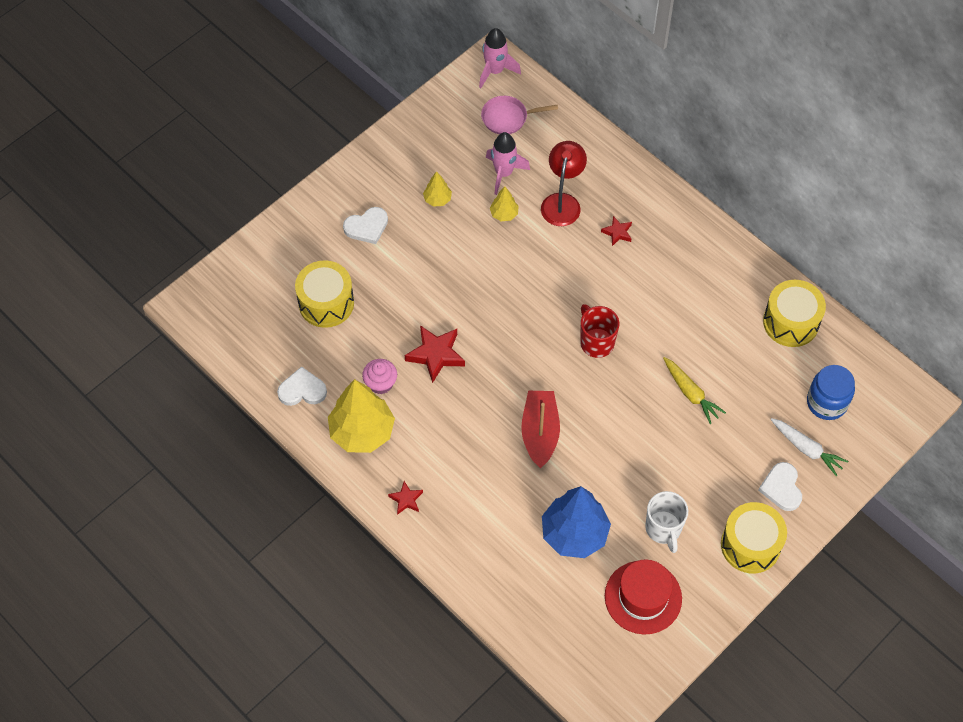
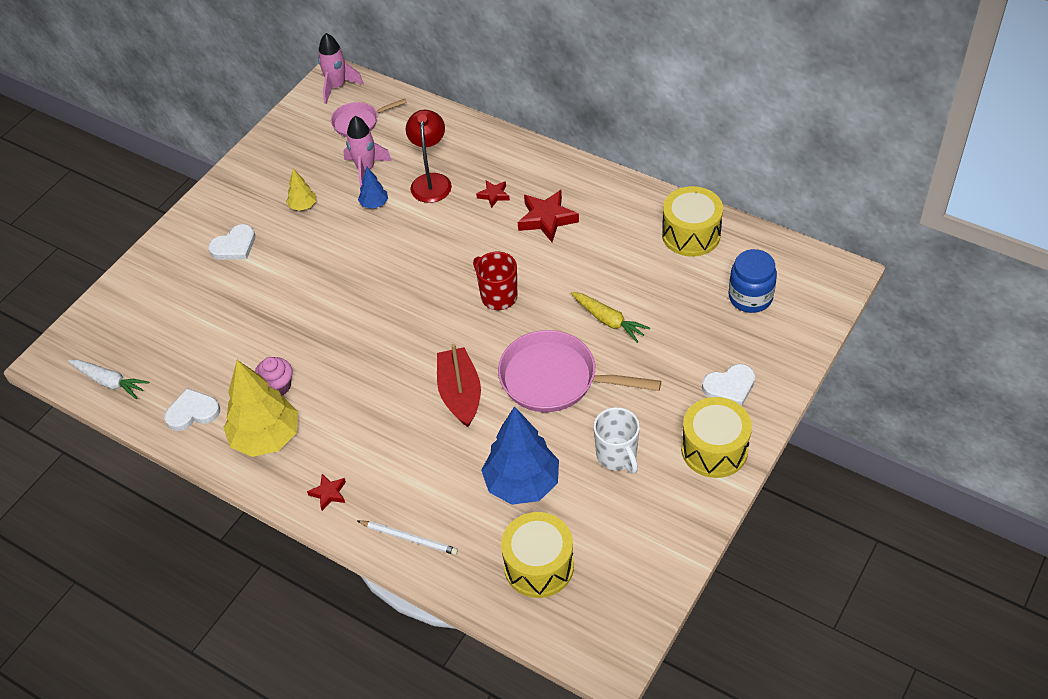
camera: 10 degrees left, 10 degrees down
yellow drum [295,260,354,328] -> yellow drum moved to [501,512,574,598]
red star [405,325,465,383] -> red star moved to [518,190,579,242]
yellow tree [490,186,519,221] -> blue tree [358,167,388,209]
red hat [605,560,682,634] -> none
white heart [758,462,802,511] -> white heart turned 90 degrees counterclockwise [702,364,755,406]
white carrot [771,418,848,477] -> white carrot moved to [68,360,149,399]
none -> white pencil [358,520,458,555]
none -> pink pan [498,330,661,412]

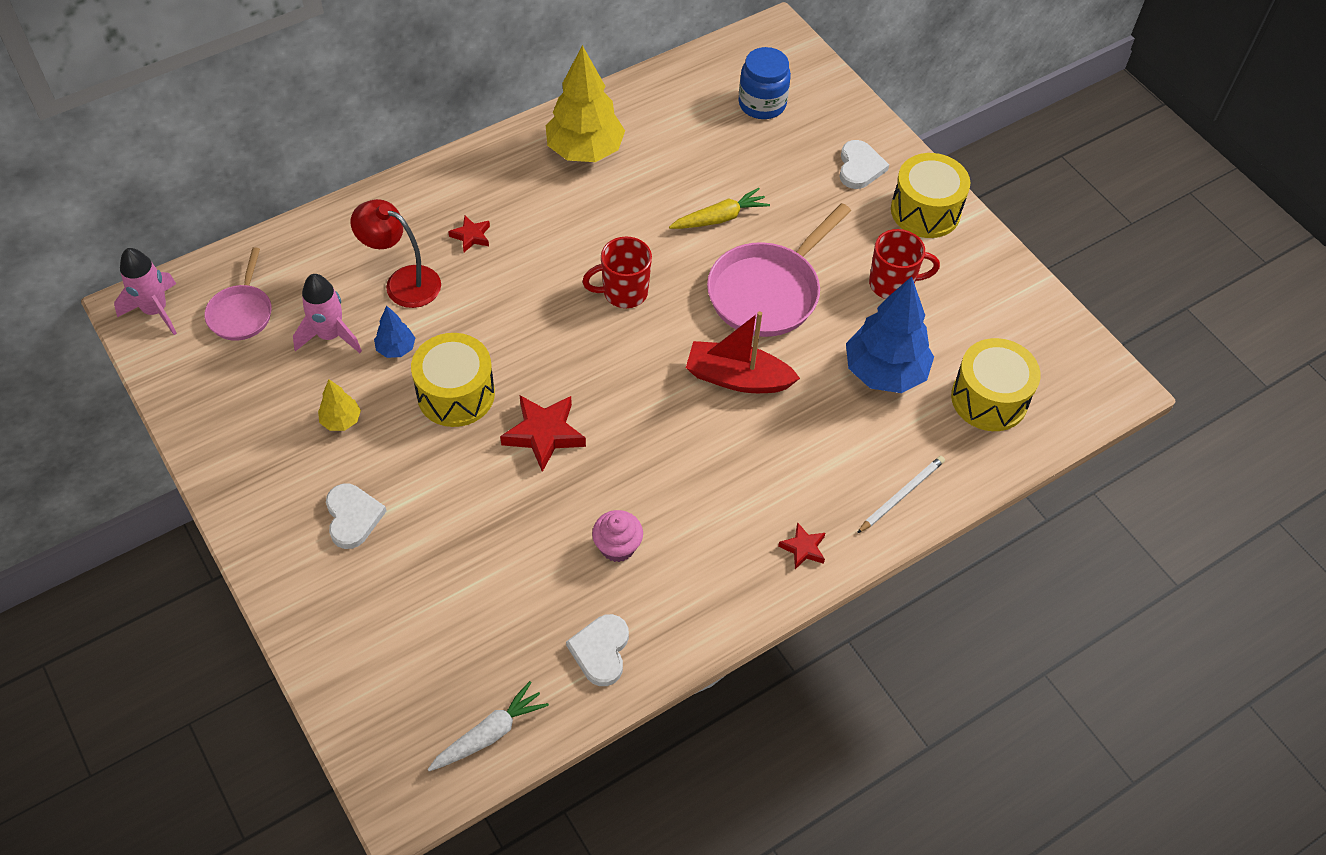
camera: 70 degrees left, 5 degrees up
yellow tree [223,360,298,457] -> yellow tree moved to [546,45,625,162]
red star [518,190,579,242] -> red star moved to [500,395,586,472]
white mug [593,407,640,474] -> red mug [869,229,940,299]
yellow drum [662,186,723,257] -> yellow drum moved to [411,333,495,427]

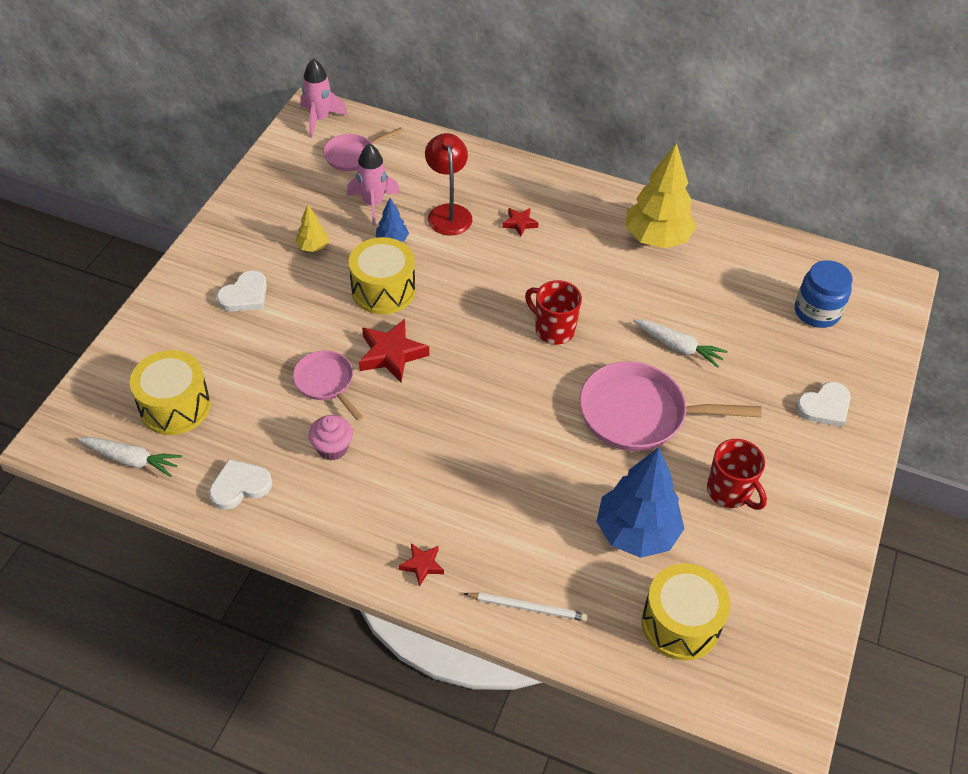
camera: 55 degrees right, 5 degrees down
yellow carrot [669,188,770,229] -> white carrot [633,319,728,368]
red boat [686,311,800,393] -> none
yellow drum [891,153,970,238] -> yellow drum moved to [130,350,211,435]
none -> pink pan [293,351,363,421]

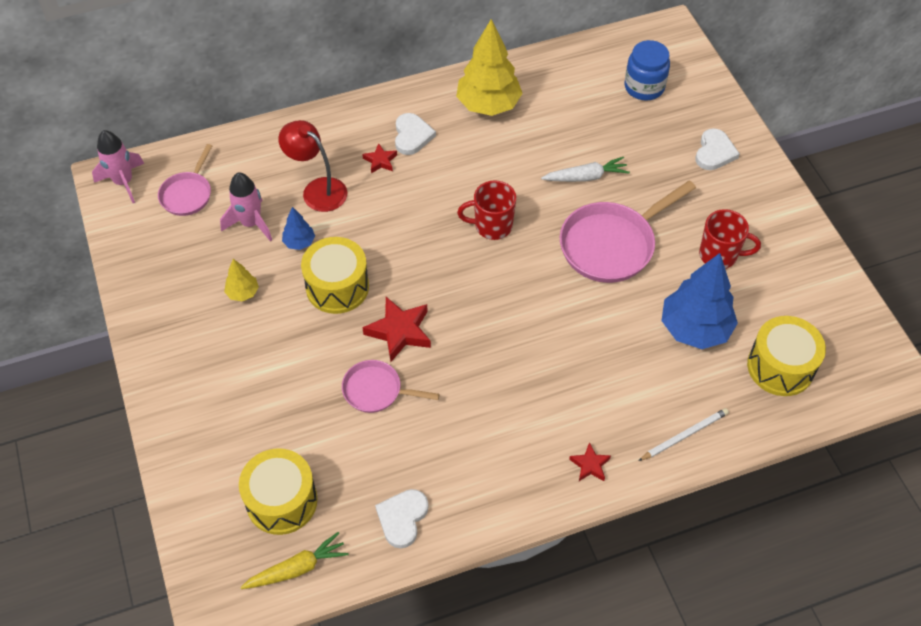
camera: 40 degrees left, 5 degrees up
white carrot [78,437,182,477] -> yellow carrot [240,532,348,589]
white heart [216,270,267,311] -> white heart moved to [395,113,436,155]
pink cupcake [309,415,353,461] -> none

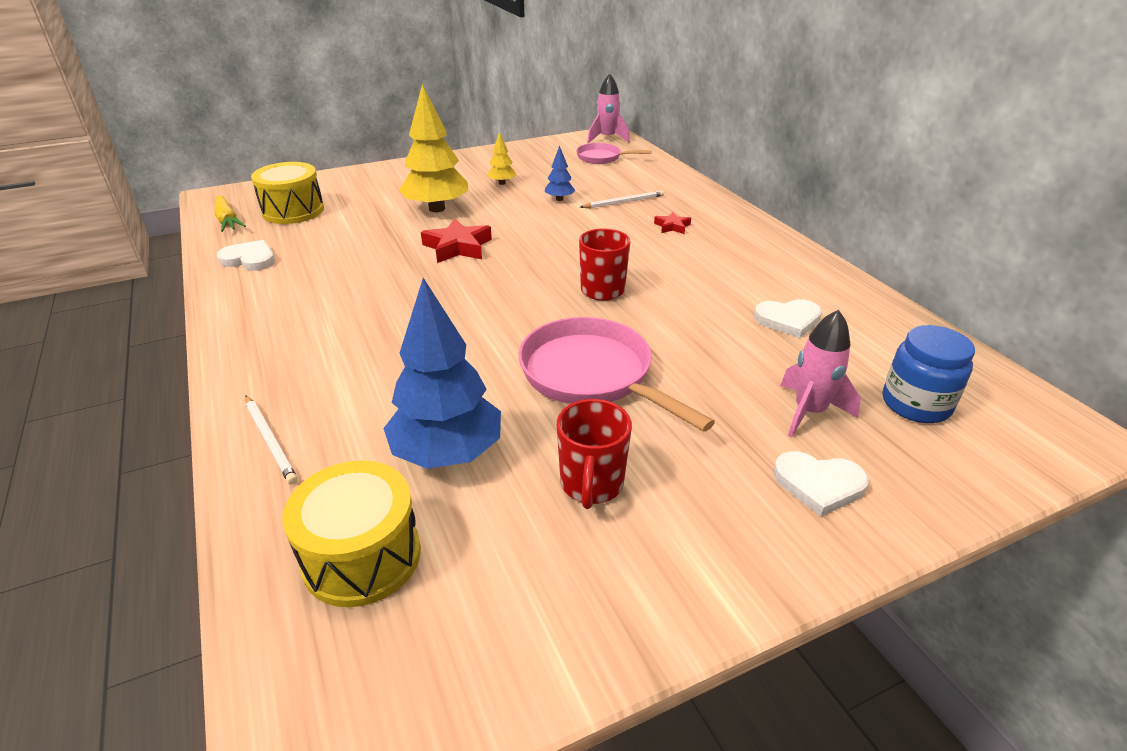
camera: 85 degrees right, 20 degrees down
pink rocket [220,173,272,241] -> pink rocket moved to [780,310,861,437]
red lamp [278,120,347,212] -> white pencil [580,190,664,208]
yellow drum [301,237,369,314] -> none
pink pan [342,360,440,413] -> none
white heart [395,113,436,155] -> white heart moved to [754,299,822,338]
yellow tree [456,19,523,116] -> yellow tree moved to [399,84,468,212]
white carrot [541,157,630,182] -> none
red star [569,442,611,481] -> none

